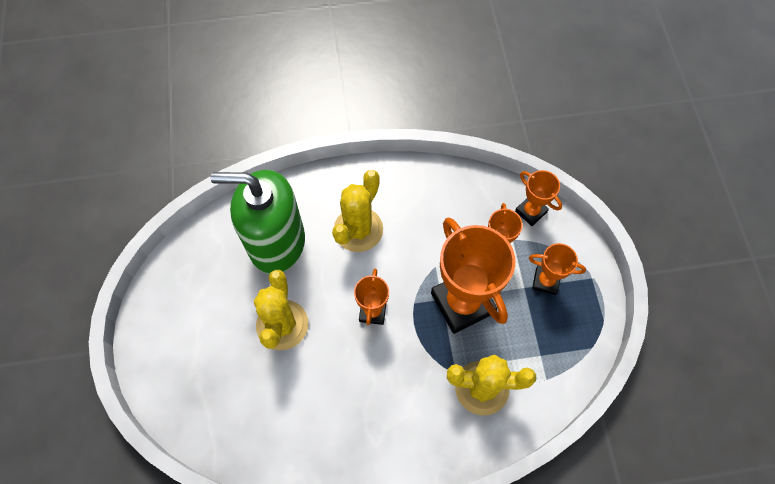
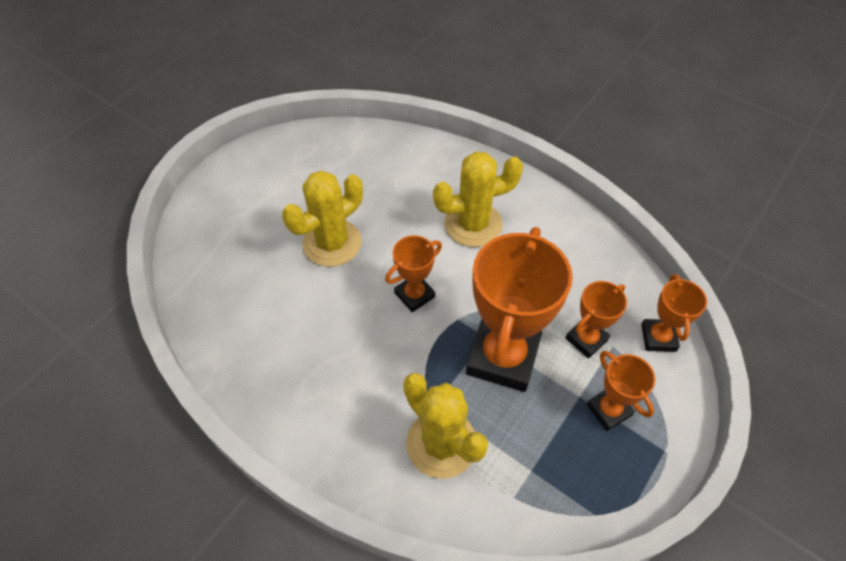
camera: 45 degrees right, 10 degrees down
green soap dispenser [211,170,305,274] -> none

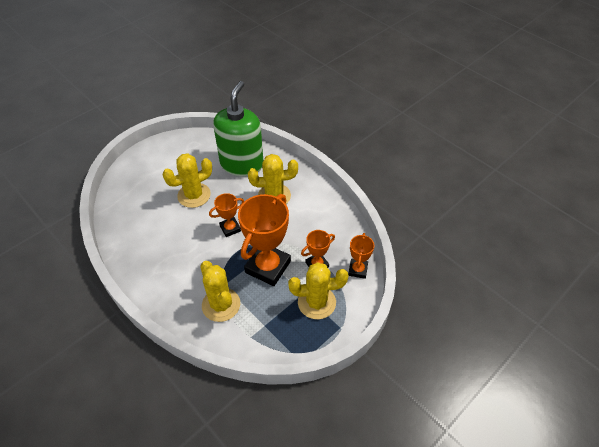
camera: 10 degrees right, 5 degrees down
orange trophy [587,351,655,431] -> yellow cactus [288,262,349,319]
none -> green soap dispenser [213,81,263,176]

